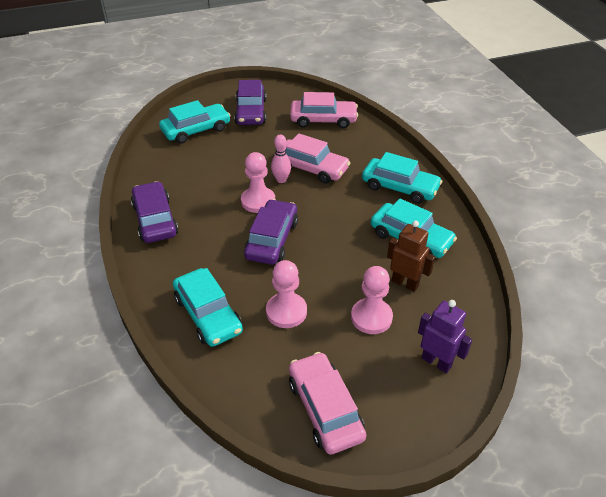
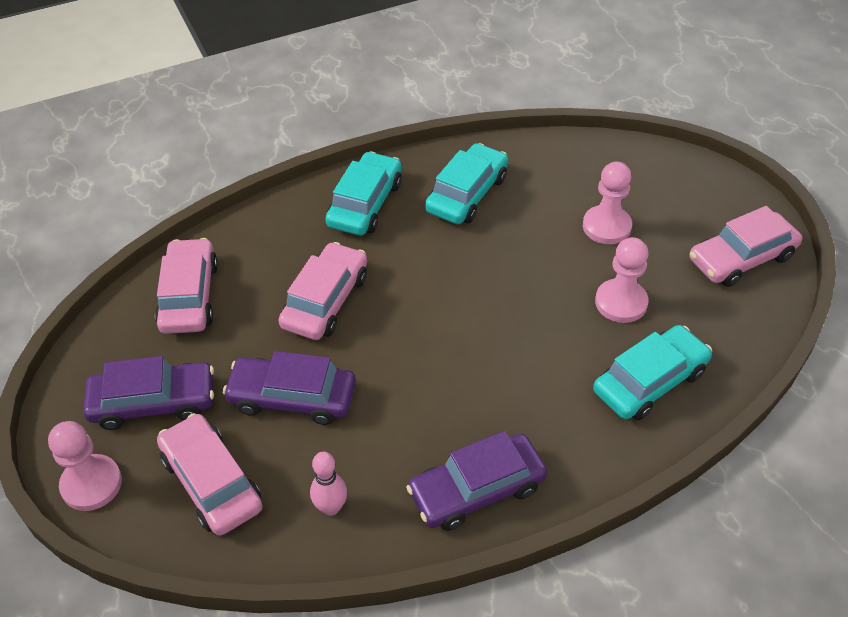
camera: 95 degrees left, 5 degrees up
turquoise car [159,100,231,144] -> pink car [157,413,263,536]
pink pawn [241,152,275,213] -> pink pawn moved to [48,421,122,511]
purple car [244,199,298,265] -> purple car moved to [223,351,356,425]
pink bowling pin [271,135,291,183] -> pink bowling pin moved to [310,452,347,516]
brown robot [387,220,435,292] -> none
purple robot [418,300,472,373] -> none

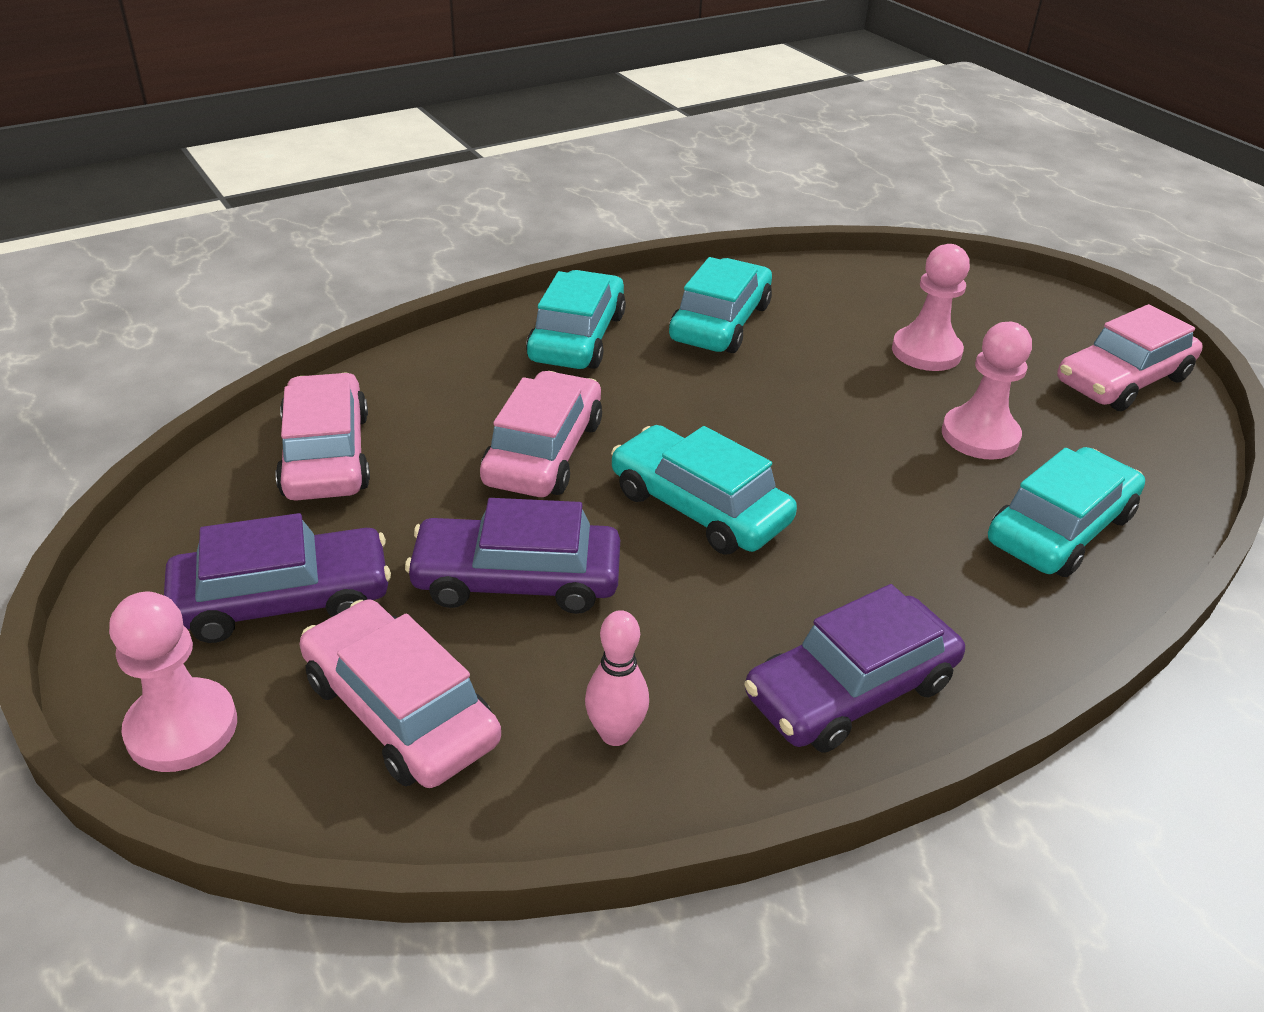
camera: 10 degrees left, 10 degrees down
none -> turquoise car [611,425,797,554]

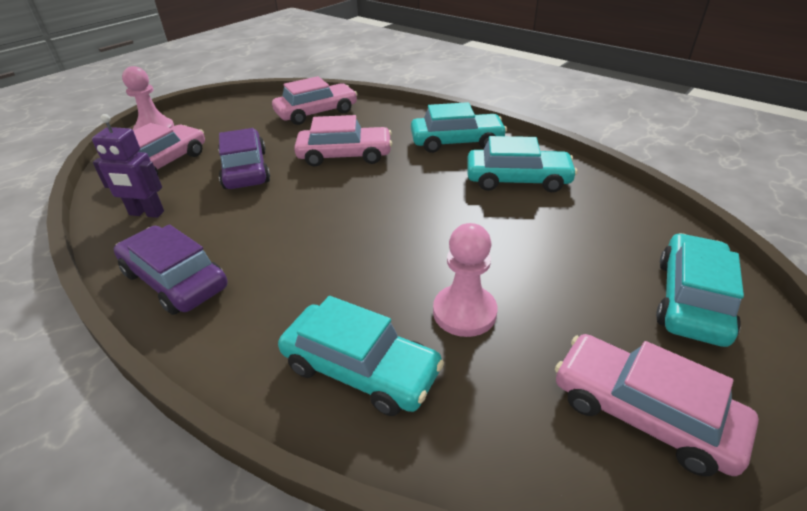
camera: 75 degrees right, 0 degrees up
purple car [164,513,391,643] -> none
pink bowling pin [585,610,649,746] -> purple robot [92,114,164,218]
turquoise car [611,425,797,554] -> turquoise car moved to [656,233,744,347]
pink pawn [892,244,970,371] -> none

